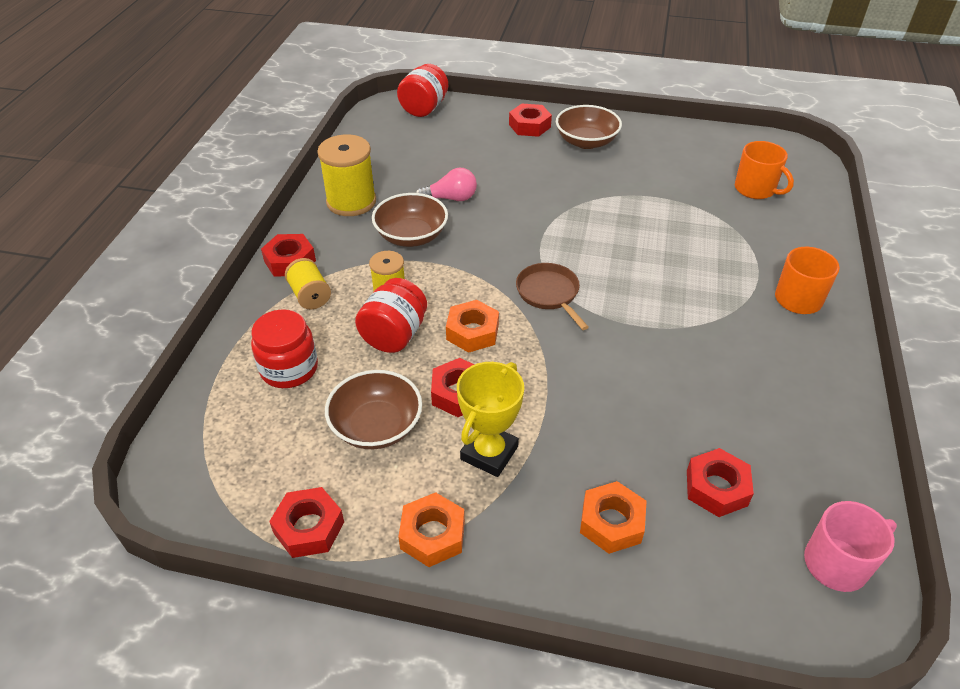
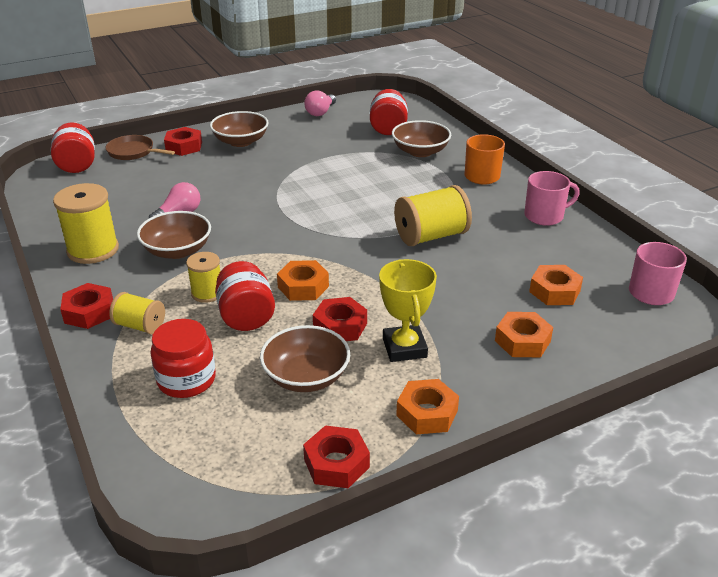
camera: 40 degrees left, 10 degrees down
brown pan [516,263,589,330] -> brown pan moved to [105,135,175,160]
red nut [687,448,754,517] -> orange nut [529,265,583,305]
orange mug [735,141,794,199] -> red jar [370,89,408,135]
none -> pink light bulb [304,90,336,116]
none -> brown bowl [392,120,451,157]
none -> yellow spool [394,185,472,246]
none -> pink mug [524,171,580,226]

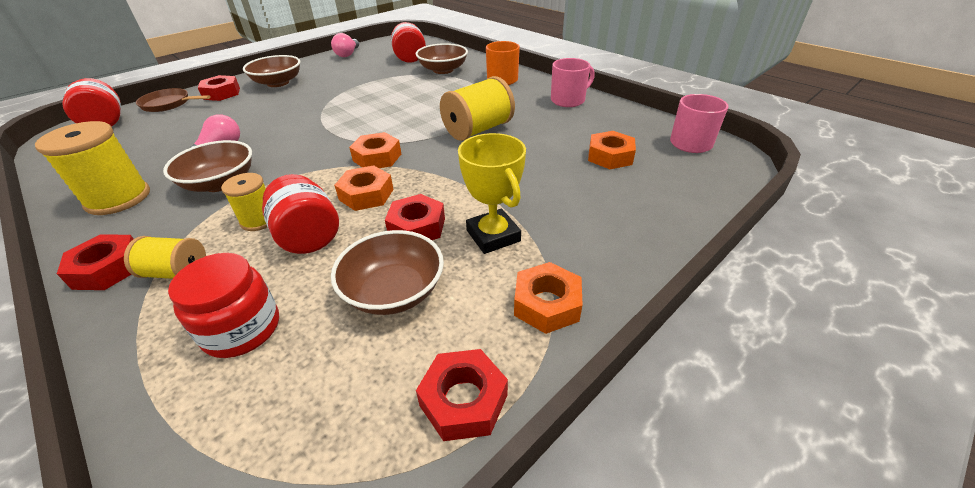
camera: 15 degrees left, 5 degrees up
orange nut [495,312,553,357] -> orange nut moved to [349,132,401,168]

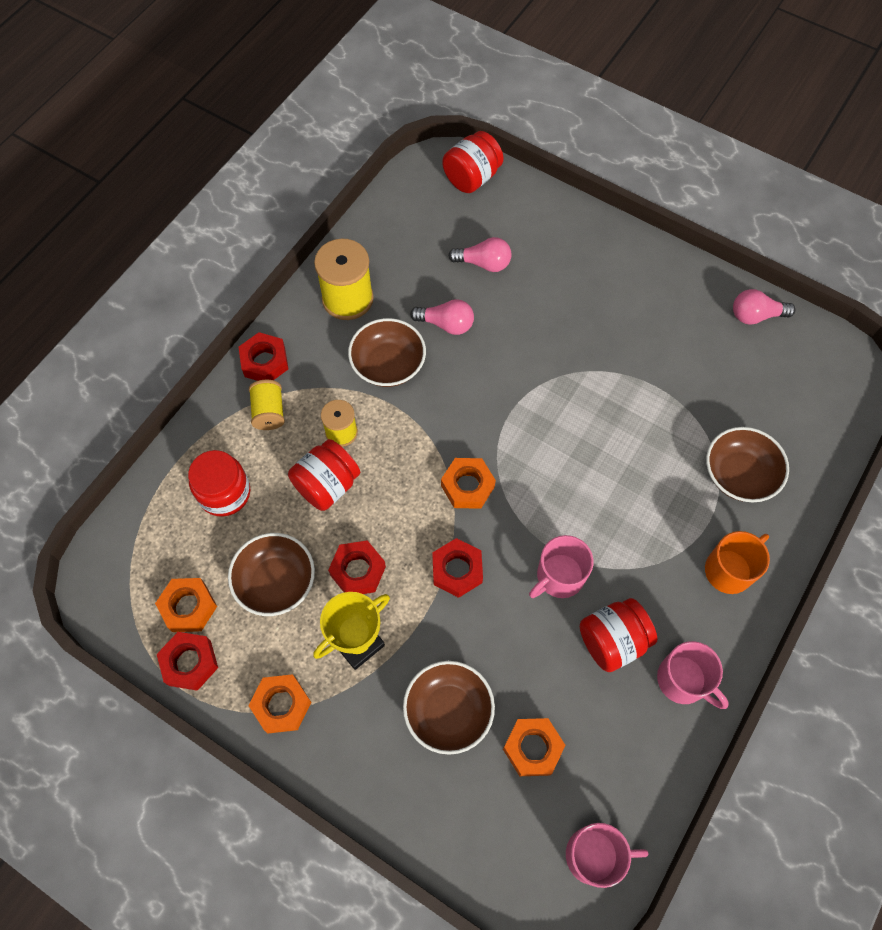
camera: 75 degrees right, 25 degrees up
brown pan [136,88,211,112] -> none
red nut [198,75,240,101] -> red nut moved to [432,538,483,598]
brown bowl [243,55,301,87] -> brown bowl moved to [403,661,495,755]
orange nut [334,165,394,211] -> orange nut moved to [155,578,217,632]
red jar [391,22,426,63] -> red jar moved to [580,598,657,672]
yellow spool [440,76,515,141] -> pink mug [529,535,594,598]
none -> pink light bulb [448,237,511,272]

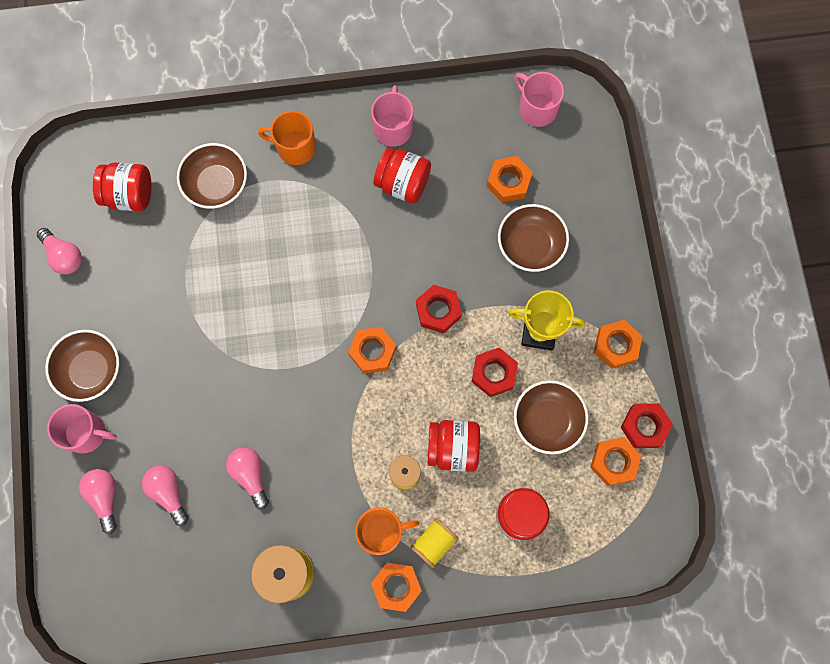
camera: 130 degrees left, 10 degrees up
red nut [238,332,288,381] -> orange nut [371,563,422,612]
brown bowl [348,318,426,387] -> brown bowl moved to [45,330,119,402]
red jar [442,131,504,193] -> red jar moved to [93,163,151,211]
pink mug [529,535,594,598] -> pink mug moved to [47,404,117,454]
none -> pink light bulb [79,469,117,534]
none -> orange mug [355,507,419,555]

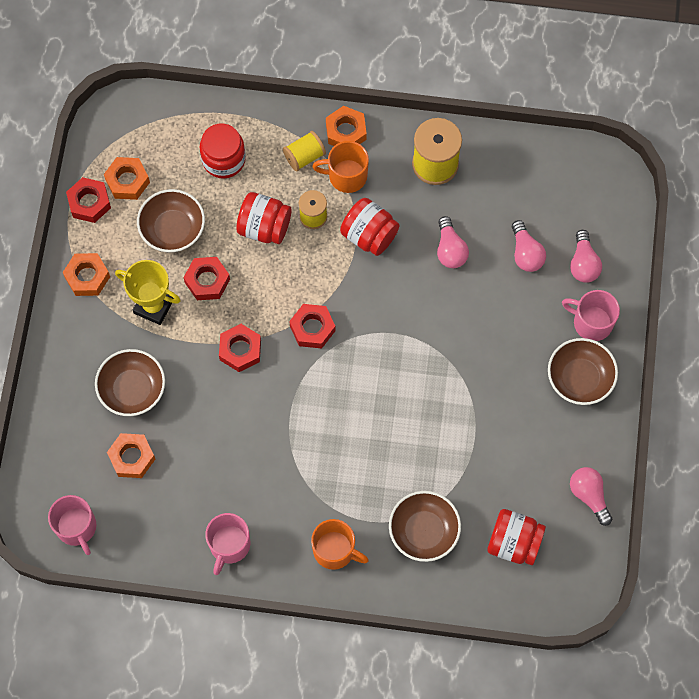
camera: 165 degrees left, 5 degrees down
orange nut [348,327,396,374] -> red nut [289,304,335,349]
red jar [373,148,431,204] -> red jar moved to [340,198,399,256]

